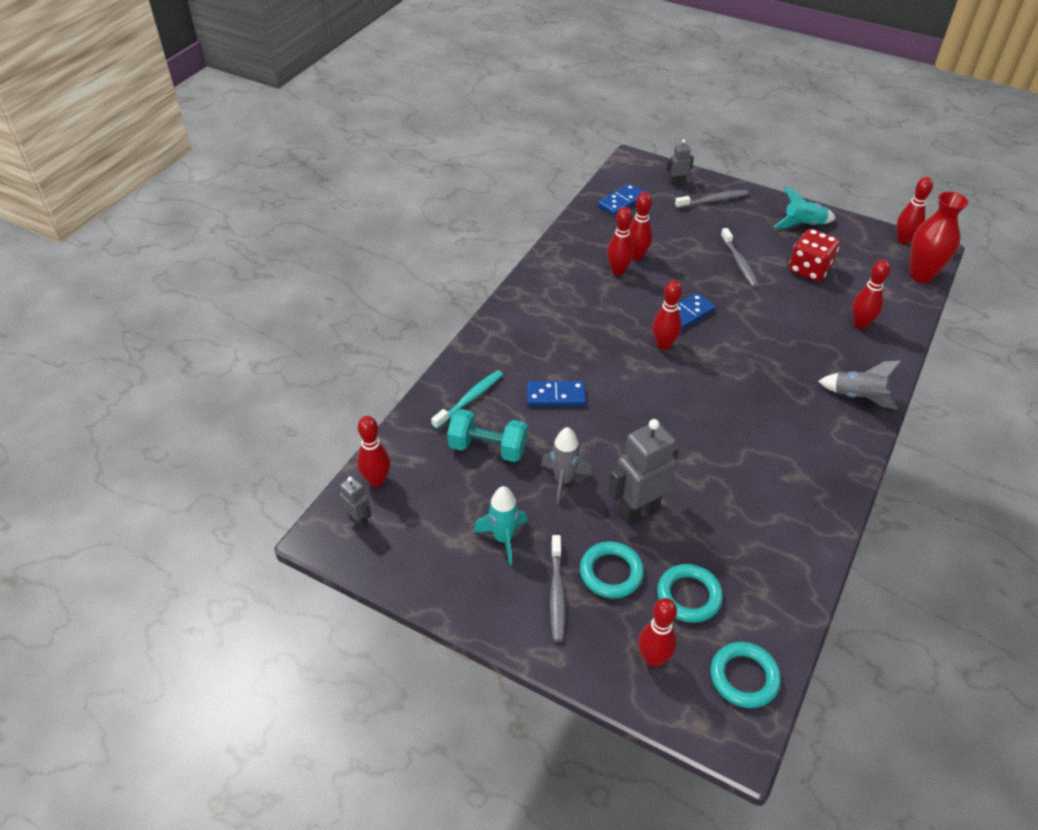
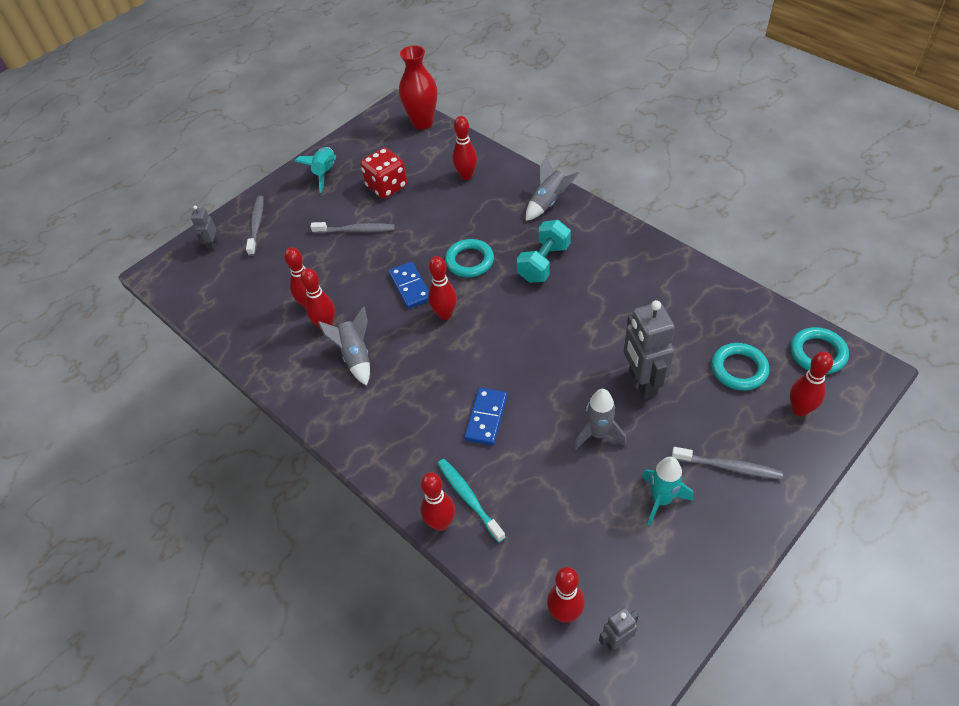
camera: 70 degrees left, 5 degrees up
turquoise dumbbell [447,409,527,462] -> turquoise dumbbell moved to [517,220,571,283]
turquoise ring [580,542,644,598] -> turquoise ring moved to [445,239,494,277]
blue domino [598,183,644,216] -> none
red bowling pin [897,177,933,244] -> red bowling pin moved to [420,472,455,531]
none -> grey rocket [318,306,370,386]

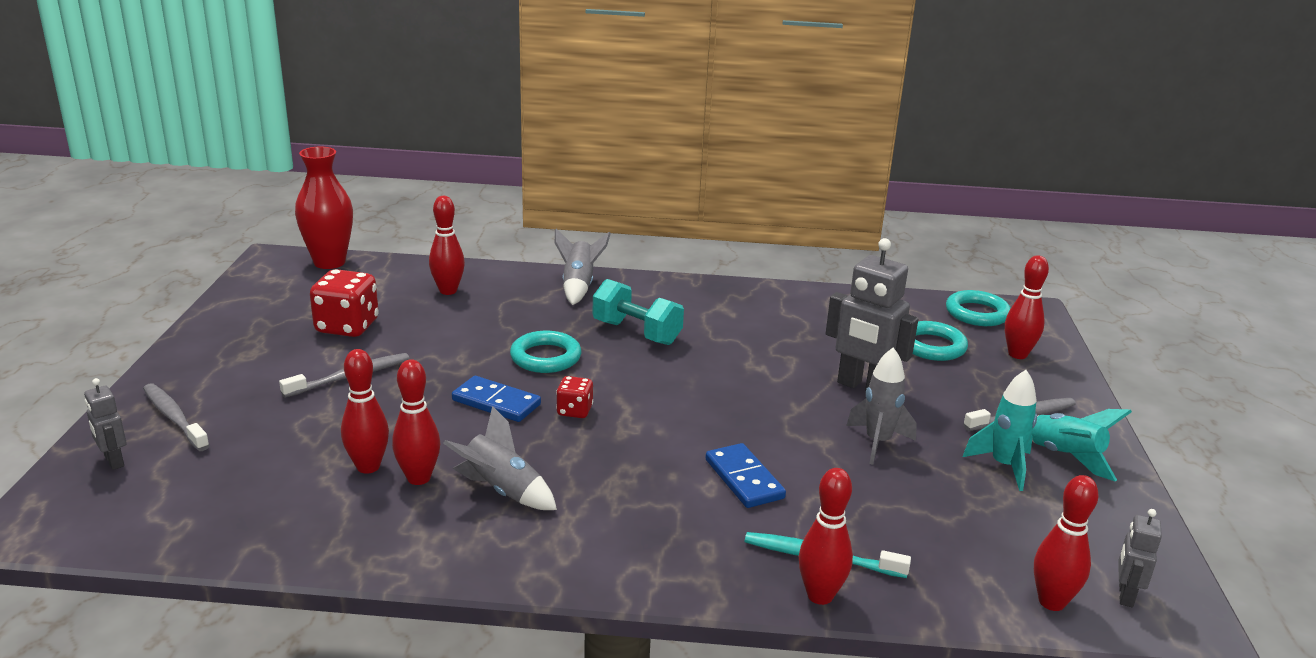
camera: 45 degrees left, 25 degrees down
turquoise rocket [295,147,336,193] -> turquoise rocket moved to [1032,409,1132,481]
red bowling pin [428,256,457,320] -> red dice [556,376,593,418]
turquoise dumbbell [517,220,571,283] -> turquoise dumbbell turned 45 degrees counterclockwise [593,279,684,345]

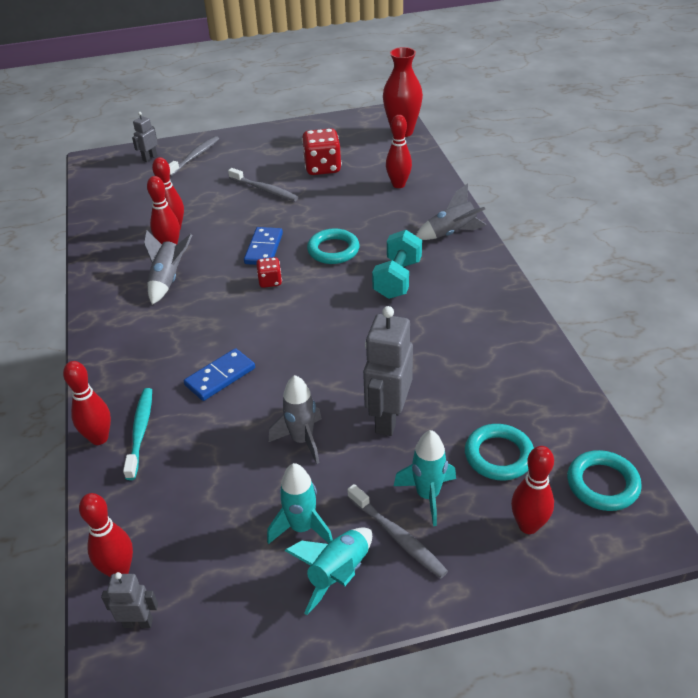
camera: 75 degrees right, 15 degrees up
none -> turquoise rocket [394,430,456,526]

